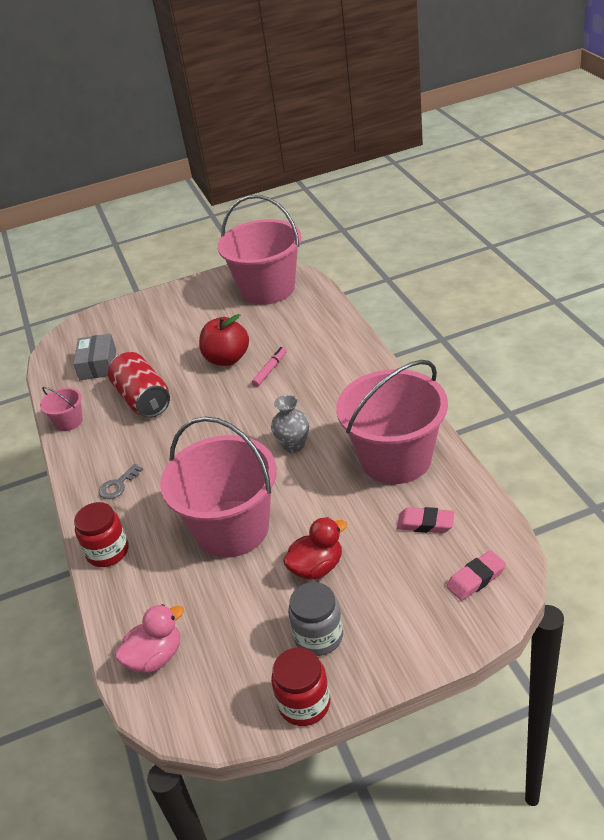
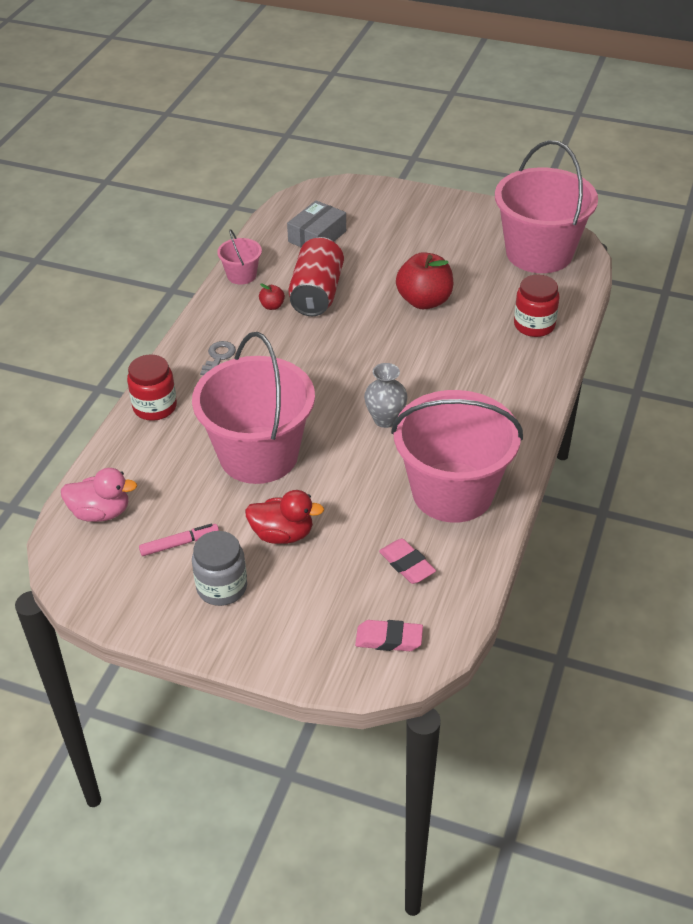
camera: 35 degrees right, 5 degrees up
grey key [99,464,143,499] -> grey key turned 120 degrees clockwise [200,341,236,375]
pink marker [252,347,287,387] -> pink marker moved to [139,524,219,556]
red jar [271,648,330,726] -> red jar moved to [514,275,559,337]
none -> red apple [259,283,285,310]

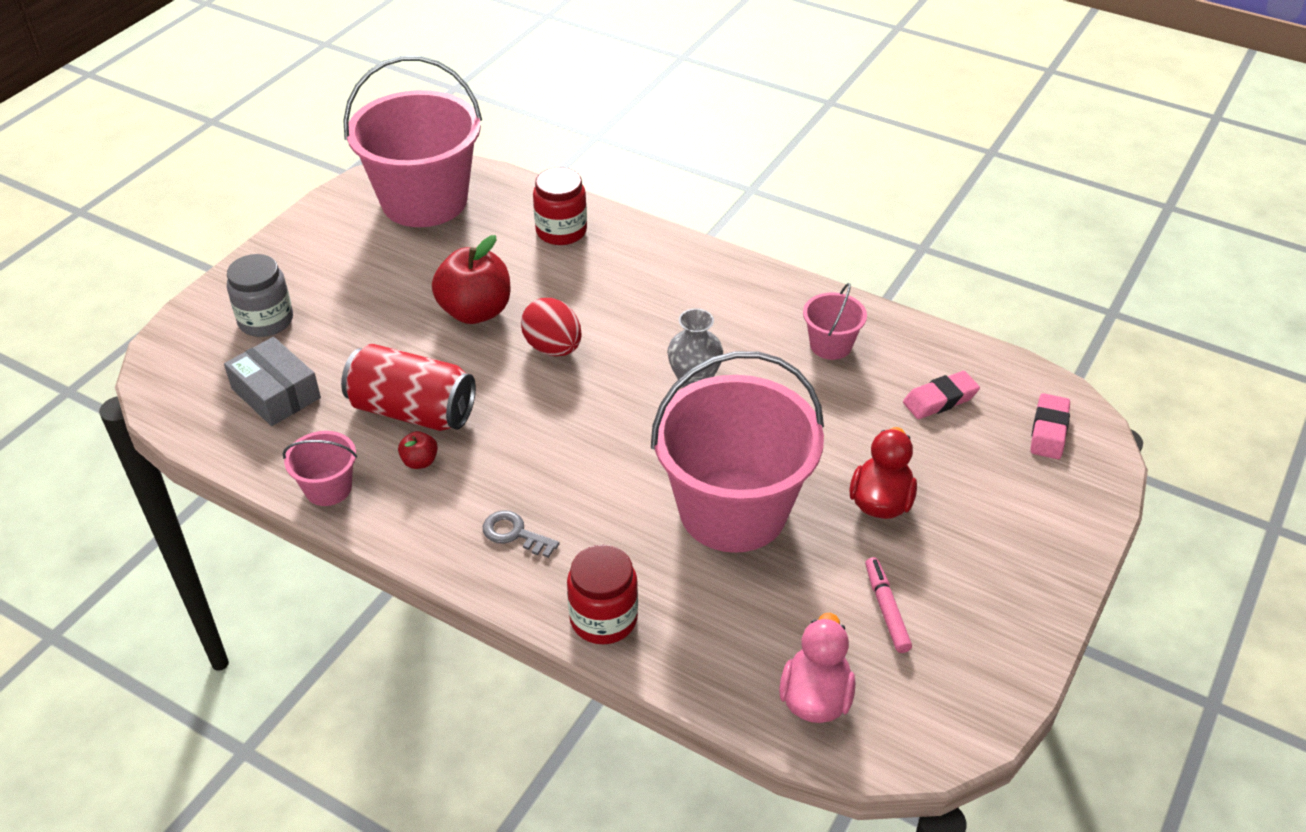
camera: 80 degrees left, 0 degrees up
grey jar [192,531,247,606] -> grey jar moved to [227,254,293,337]
pink bucket [391,390,523,523] -> pink bucket [803,283,867,360], size x0.44
none -> red egg [521,298,582,356]

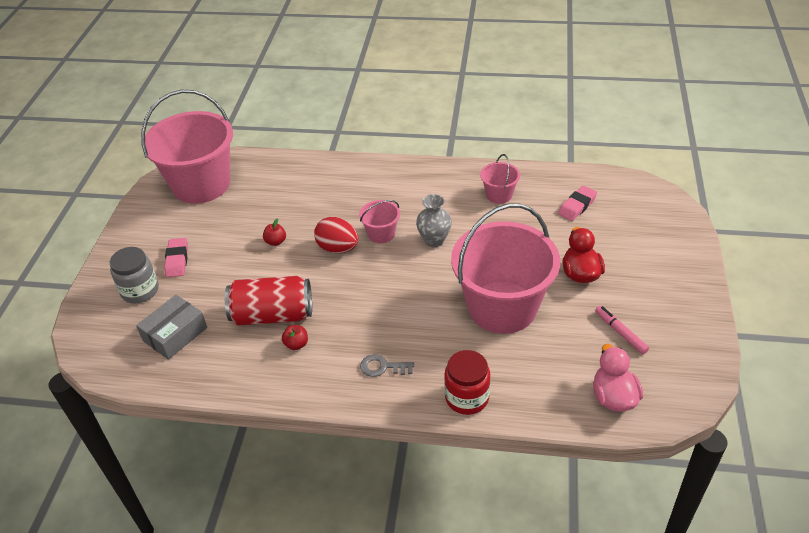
camera: 20 degrees left, 0 degrees up
grey box [224,337,321,426] -> grey box turned 75 degrees counterclockwise [136,295,207,360]
pink bucket [283,431,357,506] -> pink bucket moved to [359,200,400,244]
red apple [432,235,511,324] -> red apple [263,219,286,246], size x0.45
red jar [533,167,587,245] -> none
pink eraser [1030,393,1070,459] -> pink eraser moved to [164,238,188,277]

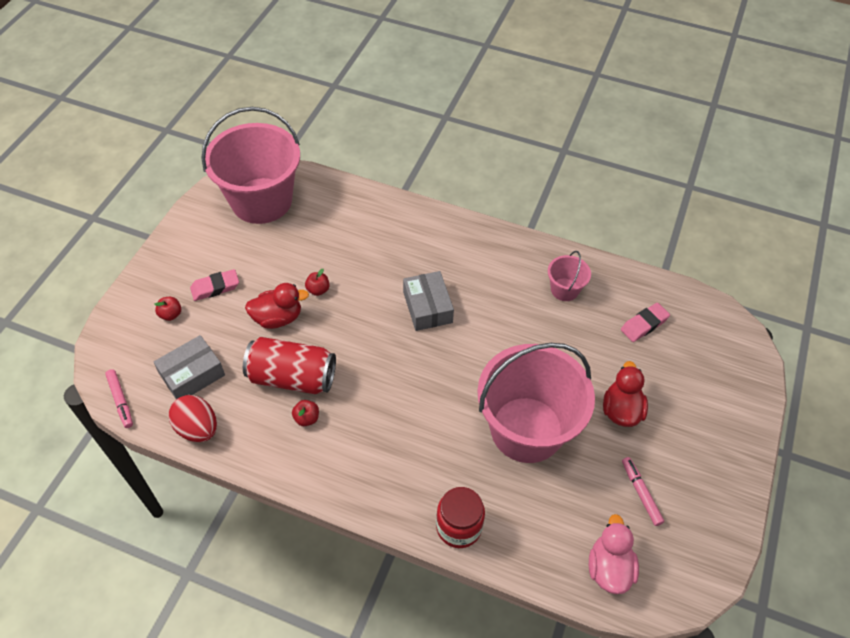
camera: 10 degrees right, 10 degrees up
grey jar [110,247,159,304] -> red apple [154,297,181,321]
pink eraser [164,238,188,277] -> pink eraser turned 60 degrees clockwise [190,269,239,301]
red egg [314,217,358,253] -> red egg moved to [168,395,217,442]
pink bucket [359,200,400,244] -> grey box [403,271,454,331]
grey key [360,354,414,377] -> none
grey vase [416,194,452,247] -> none
none -> pink marker [105,369,133,428]
none -> red duck [245,283,309,329]

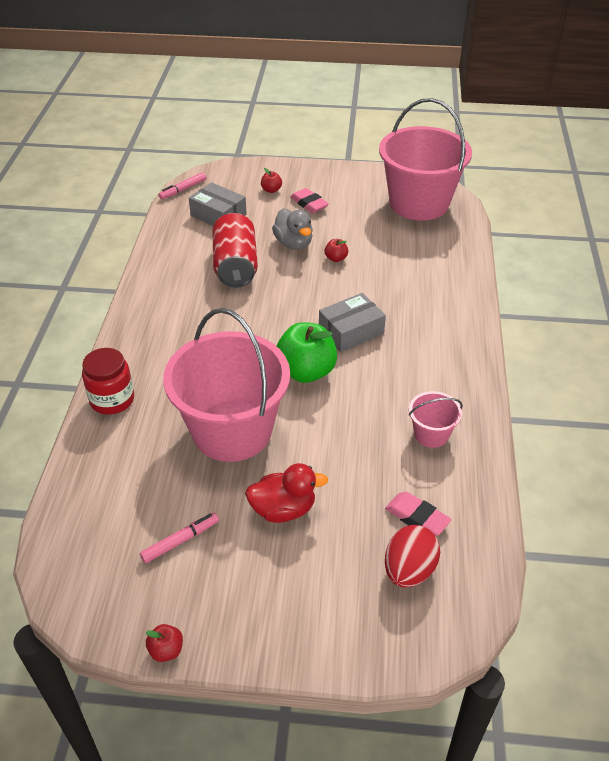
camera: 75 degrees right, 10 degrees down
red egg [168,395,217,442] -> red egg moved to [385,525,440,587]
red duck [245,283,309,329] -> grey duck [272,208,313,250]
red apple [292,400,319,426] -> red apple moved to [146,624,183,662]
pink duck [589,514,639,594] -> none
none -> green apple [276,322,337,383]

